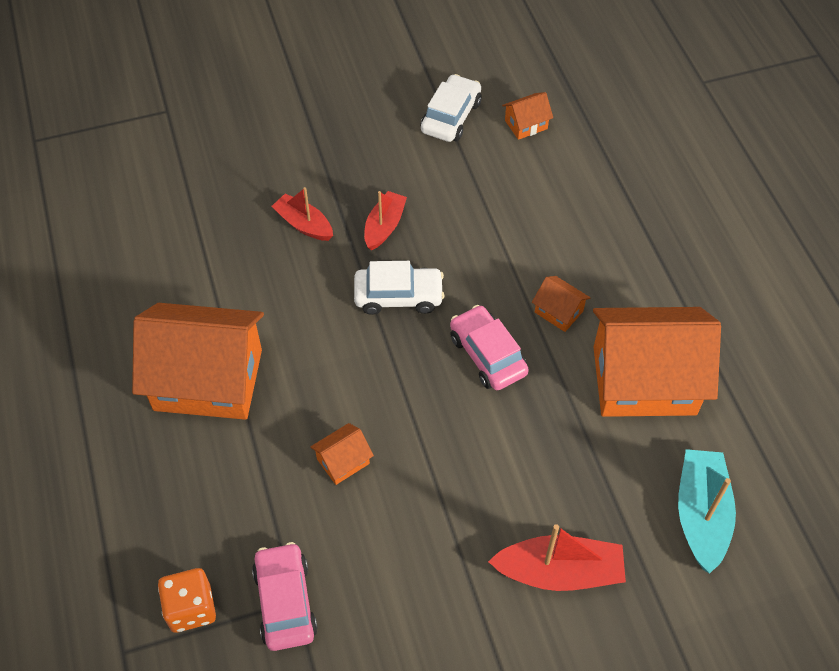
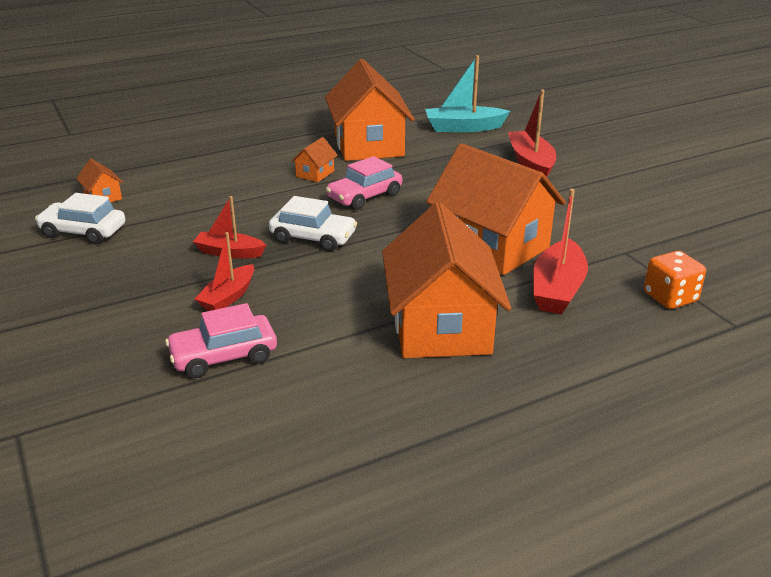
camera: 100 degrees left, 25 degrees down
pink car [252,542,318,651] -> pink car moved to [165,303,277,378]
orange house [310,423,374,485] -> orange house [426,143,566,275], size x2.43
white car [354,261,445,315] -> white car turned 120 degrees clockwise [269,196,357,251]
none -> red boat [533,189,588,314]

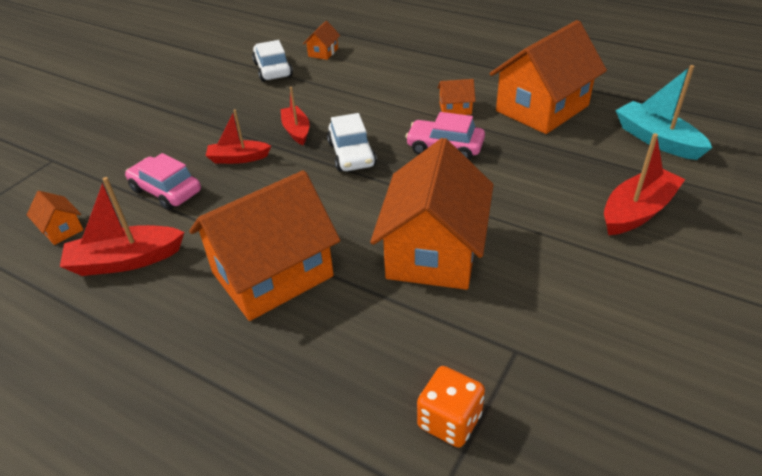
camera: 60 degrees right, 10 degrees up
red boat [533,189,588,314] -> red boat moved to [60,177,184,276]
none -> orange house [27,191,83,245]

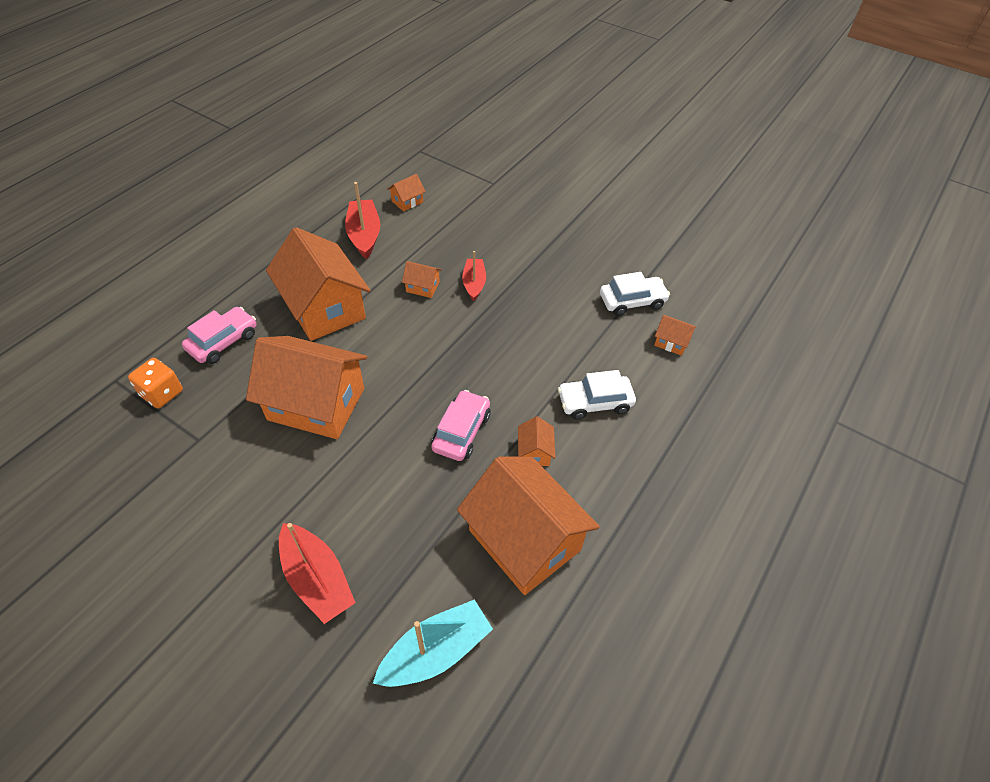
camera: 90 degrees right, 10 degrees up
pink car [125,153,201,210] -> pink car moved to [182,307,256,364]
red boat [281,87,310,145] -> none
white car [327,113,377,172] -> white car moved to [558,370,636,420]
none -> orange house [402,261,442,298]

